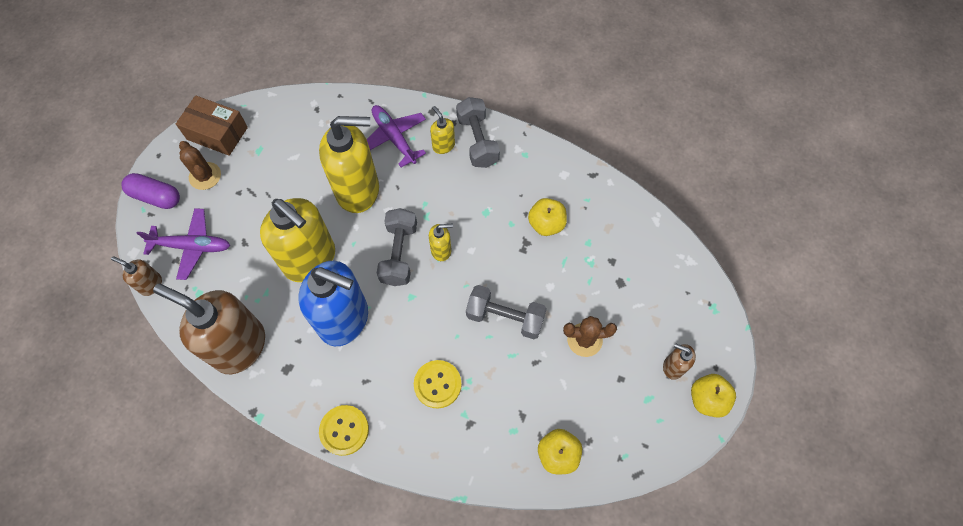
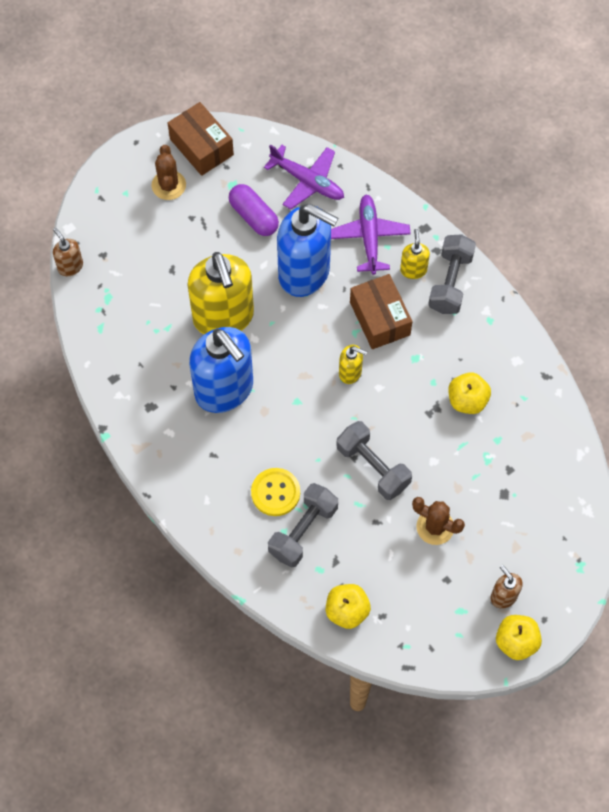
camera: 30 degrees right, 0 degrees up
purple capsule [121,173,180,209] -> purple capsule moved to [229,184,279,236]
purple plane [136,208,230,280] -> purple plane moved to [264,144,344,210]
brown soap dispenser [153,283,265,374] -> none
yellow soap dispenser [319,116,379,213] -> blue soap dispenser [277,204,338,297]
yellow button [319,405,369,456] -> none
grey dumbbell [377,208,417,286] -> grey dumbbell moved to [268,483,338,567]
none -> brown box [350,274,412,349]

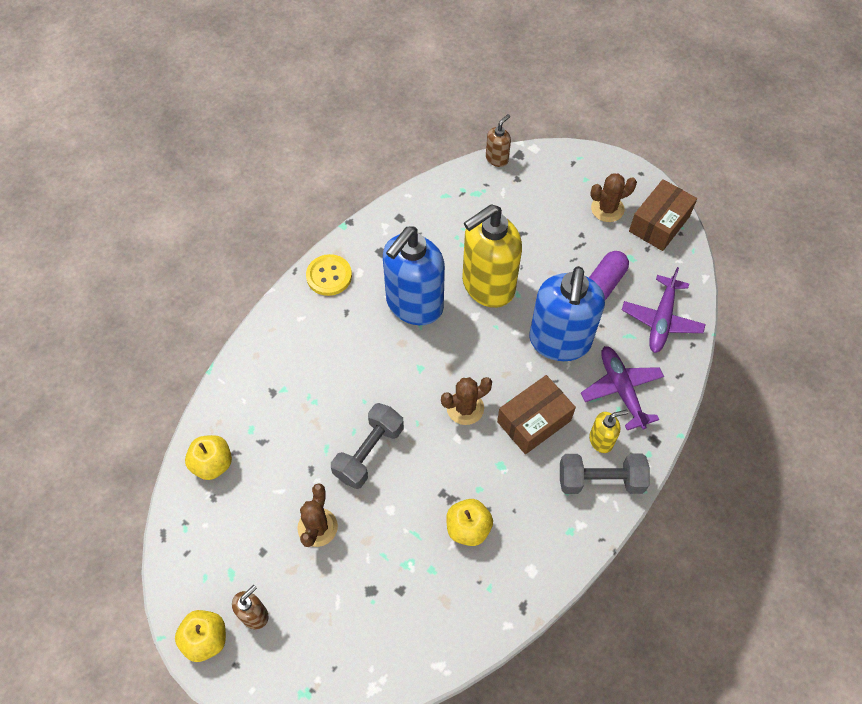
camera: 75 degrees right, 5 degrees down
yellow button [251,468,300,516] -> yellow button moved to [306,254,352,296]
grey dumbbell [268,483,338,567] -> none
purple plane [331,194,411,275] -> purple plane turned 90 degrees counterclockwise [581,346,664,430]
yellow soap dispenser [339,345,367,384] -> brown cactus [441,377,492,425]

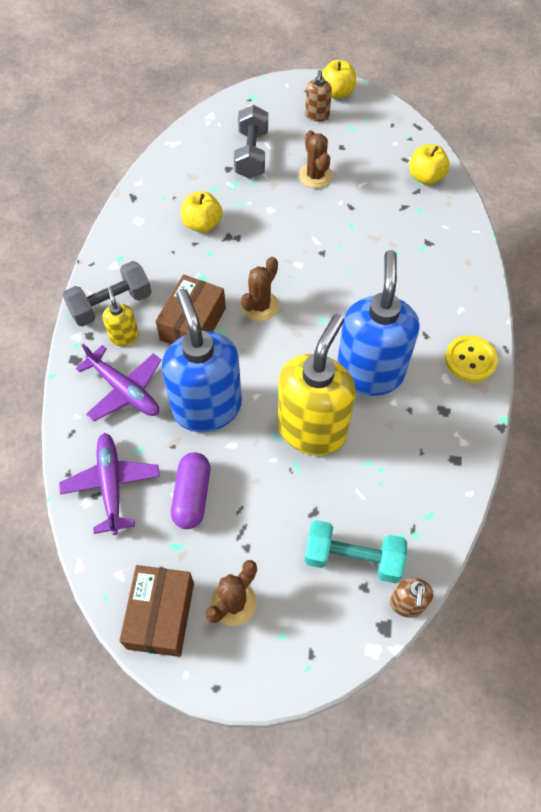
camera: 150 degrees right, 0 degrees up
grey dumbbell [331,403,404,489] -> grey dumbbell moved to [234,105,268,179]
yellow soap dispenser [589,410,628,453] -> yellow soap dispenser turned 120 degrees clockwise [103,287,139,346]
none -> turquoise dumbbell [304,520,407,583]

